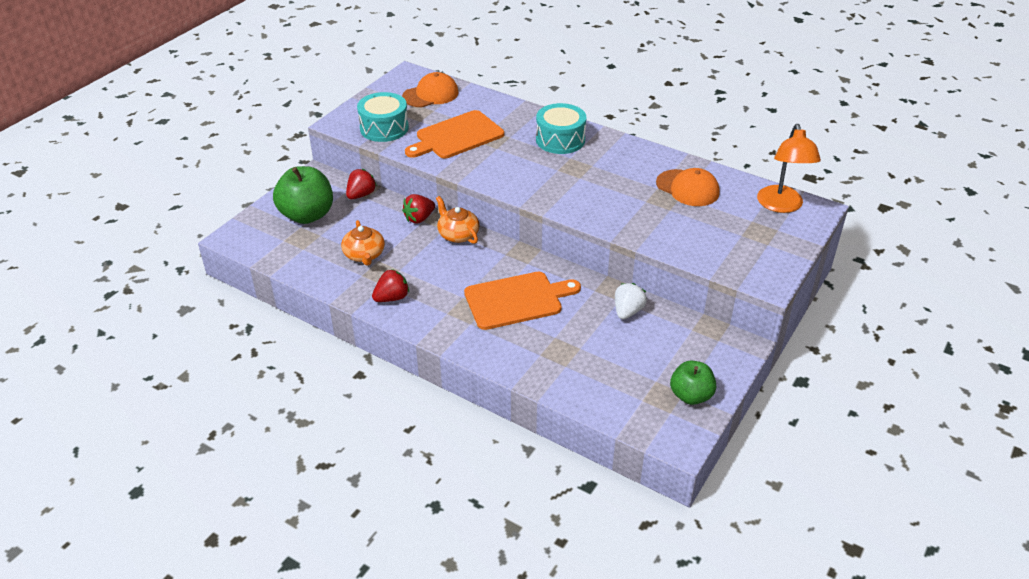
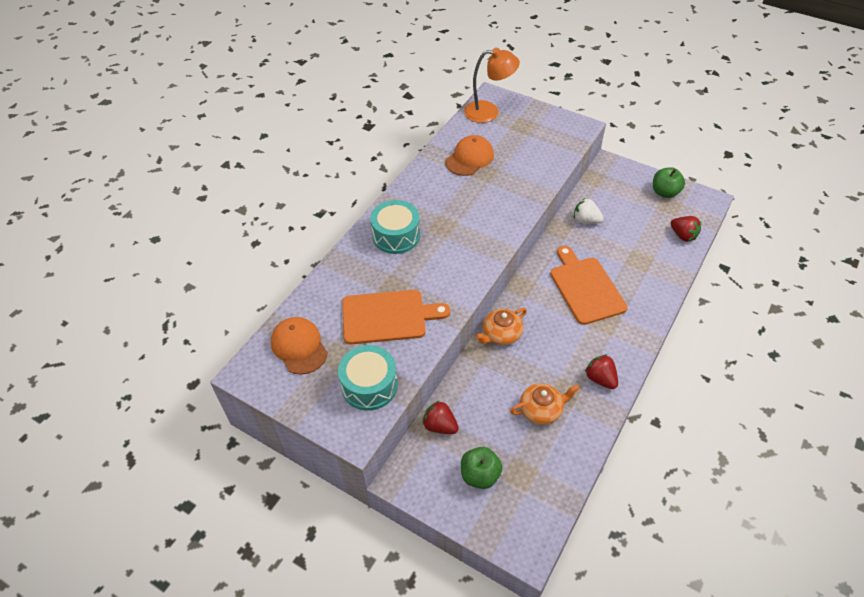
camera: 90 degrees left, 10 degrees up
green apple [273,166,333,224] -> green apple [461,447,503,489], size x0.63
red strawberry [402,194,435,224] -> red strawberry moved to [670,216,701,242]
orange cutting board [405,110,504,158] -> orange cutting board turned 60 degrees counterclockwise [342,290,450,344]

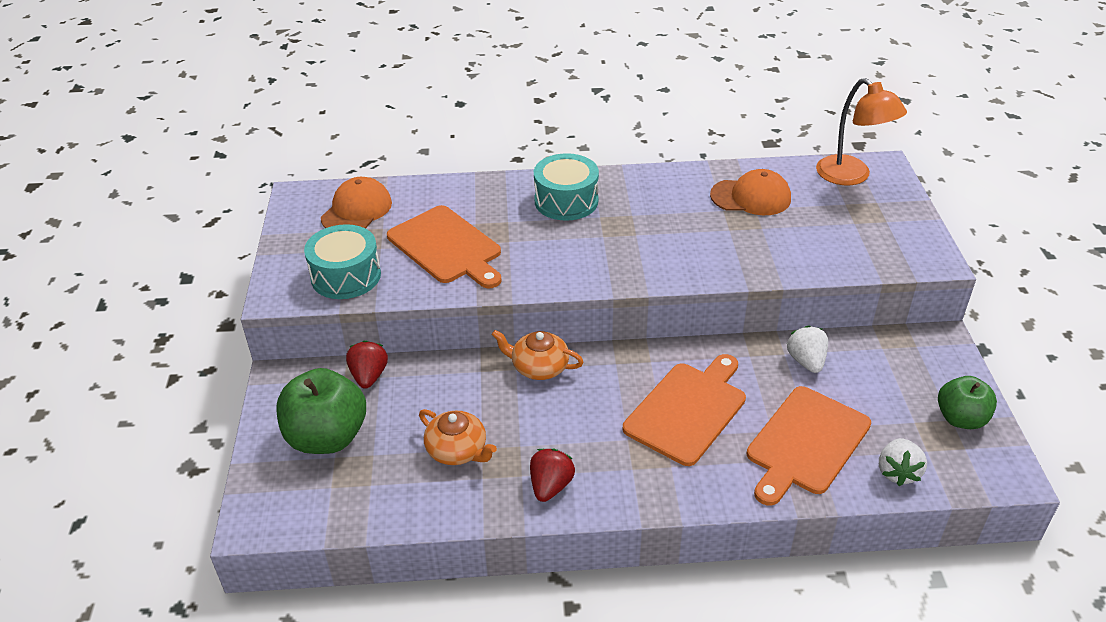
camera: 55 degrees right, 10 degrees down
green apple [461,447,503,489] -> green apple [276,368,366,454], size x1.58
red strawberry [670,216,701,242] -> white strawberry [879,438,927,486]
none -> orange cutting board [747,386,871,506]

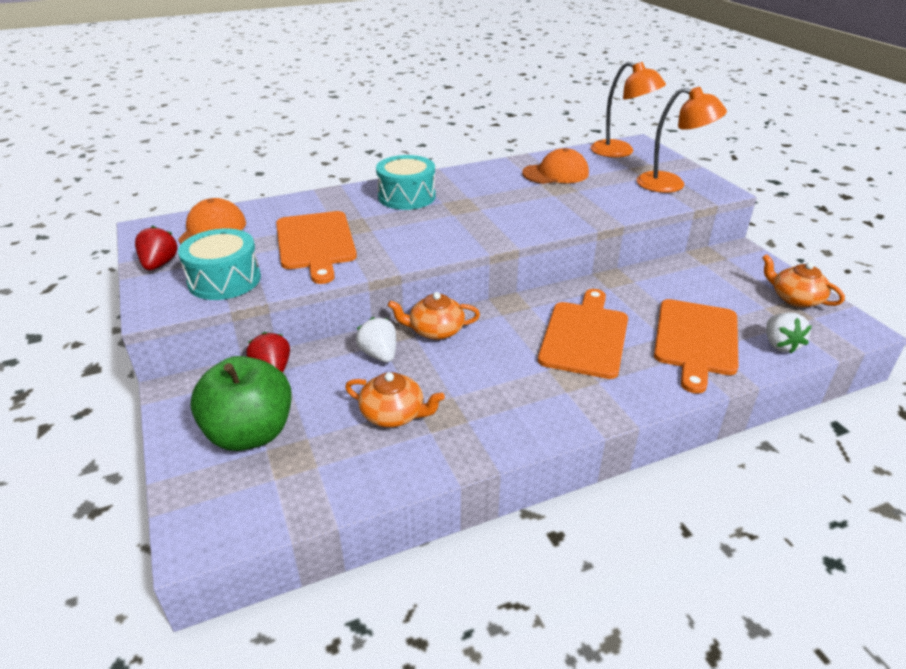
camera: 20 degrees left, 5 degrees down
orange cutting board [387,205,502,288] -> orange cutting board turned 45 degrees clockwise [276,211,357,284]
red strawberry [530,448,575,502] -> red strawberry moved to [135,226,178,270]
white strawberry [787,326,828,373] -> white strawberry moved to [356,317,396,362]
green apple [938,376,997,429] -> orange teapot [762,254,845,307]
none -> orange lamp [637,87,727,193]

